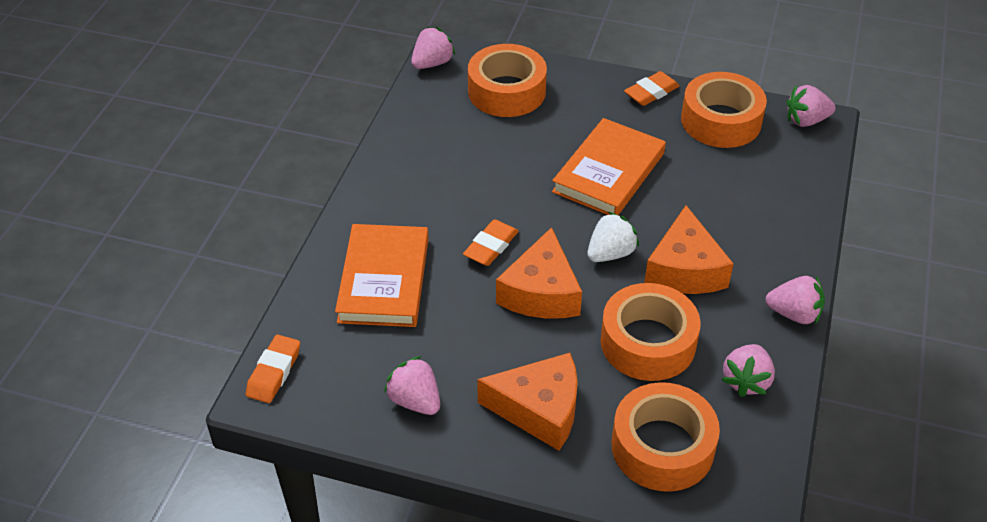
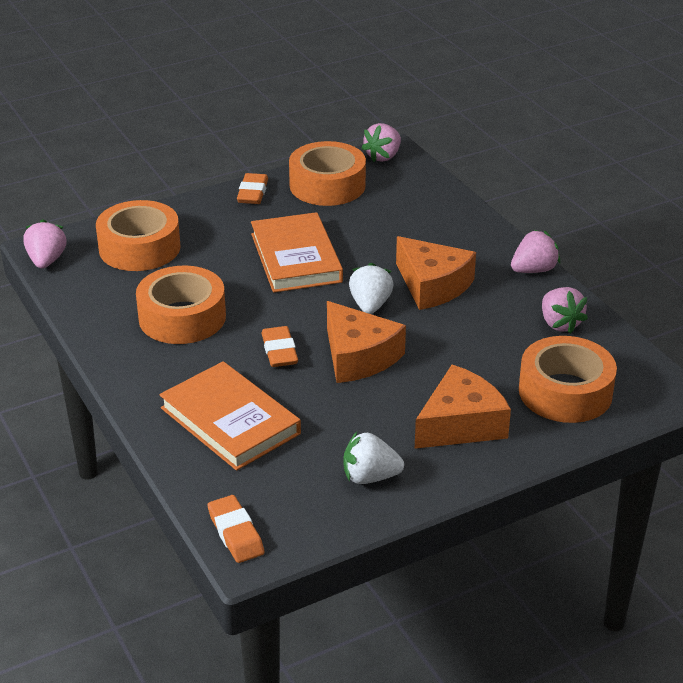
camera: 45 degrees left, 10 degrees down
pink strawberry [384,356,440,415] -> white strawberry [344,432,404,484]
orange tape [601,283,701,381] -> orange tape moved to [136,266,226,344]

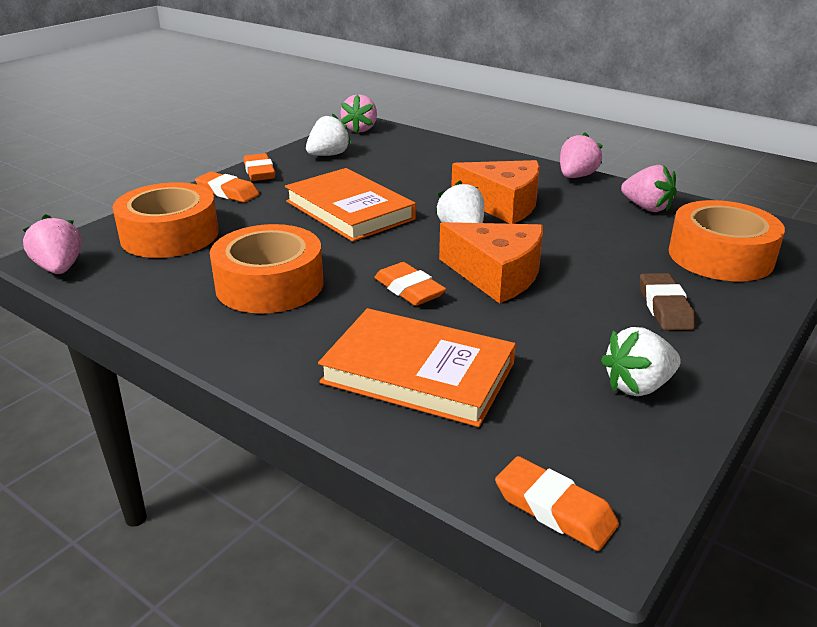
camera: 25 degrees left, 5 degrees down
orange tape [289,141,366,206] -> white strawberry [306,113,351,156]
orange cheese [415,365,511,449] -> brown eraser [640,273,695,331]
none -> orange eraser [195,172,259,203]

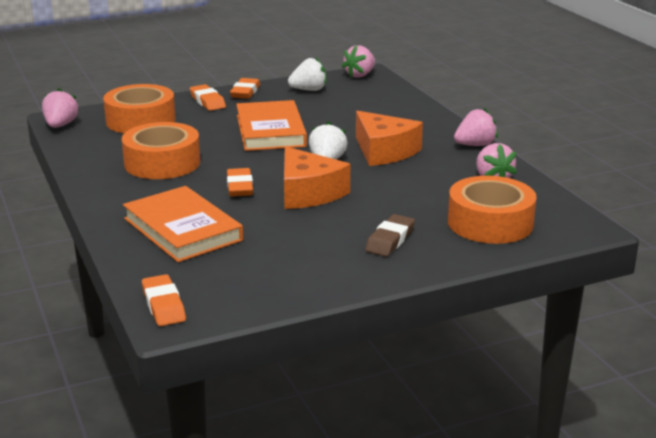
camera: 30 degrees right, 5 degrees down
white strawberry [601,327,681,396] -> none

